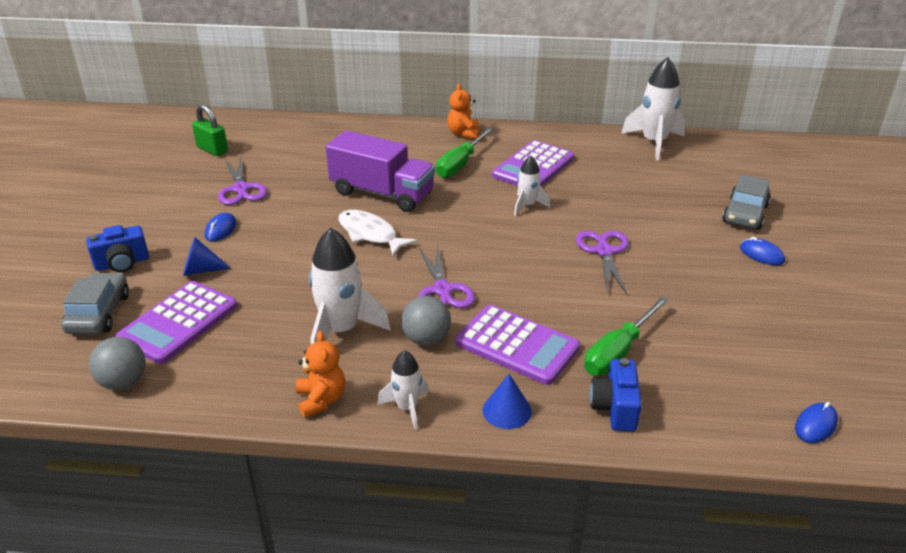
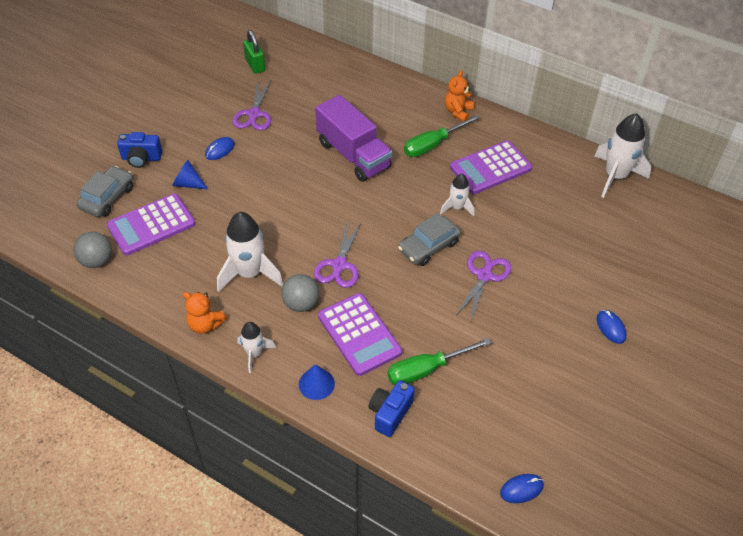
camera: 25 degrees right, 15 degrees up
orange teddy bear [296,331,345,418] -> orange teddy bear turned 105 degrees clockwise [183,292,227,334]
white fish [338,210,417,256] -> none
grey car [722,174,771,230] -> grey car moved to [398,213,461,266]

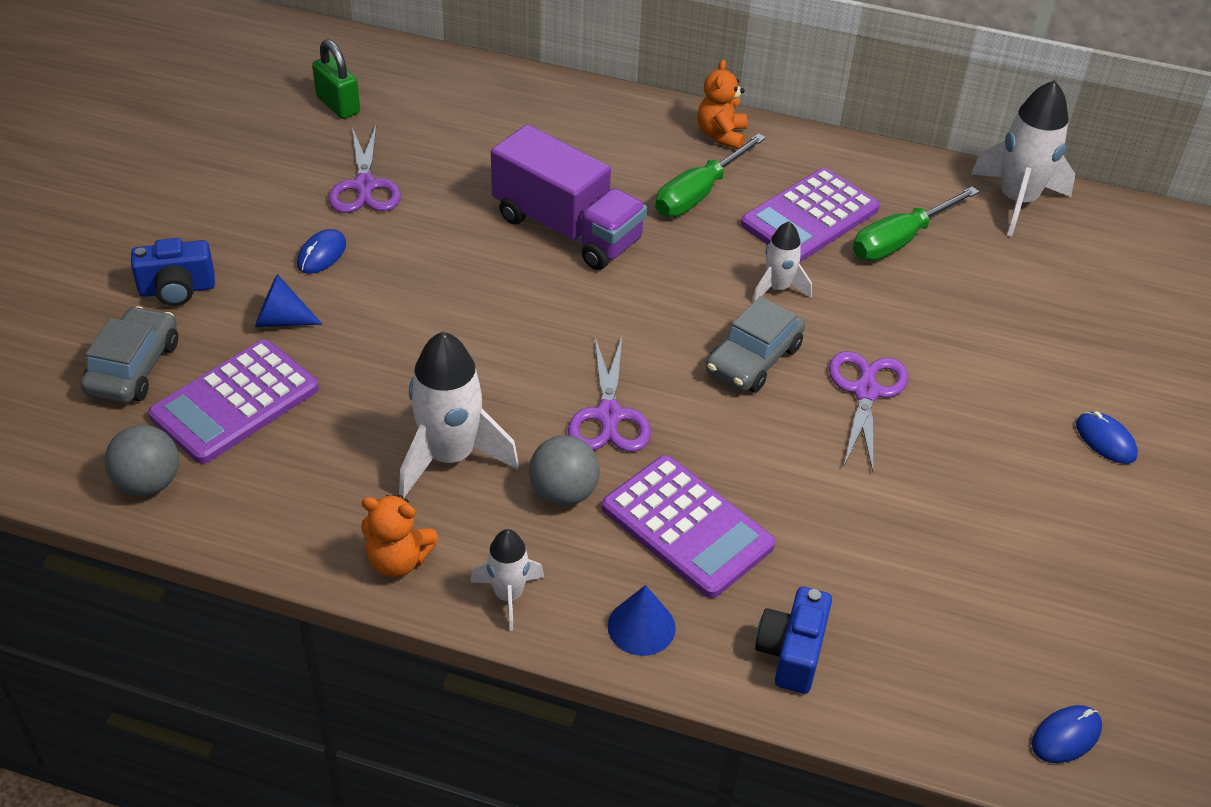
camera: 15 degrees left, 5 degrees down
green screwdriver [387,338,491,385] -> green screwdriver moved to [853,186,979,261]

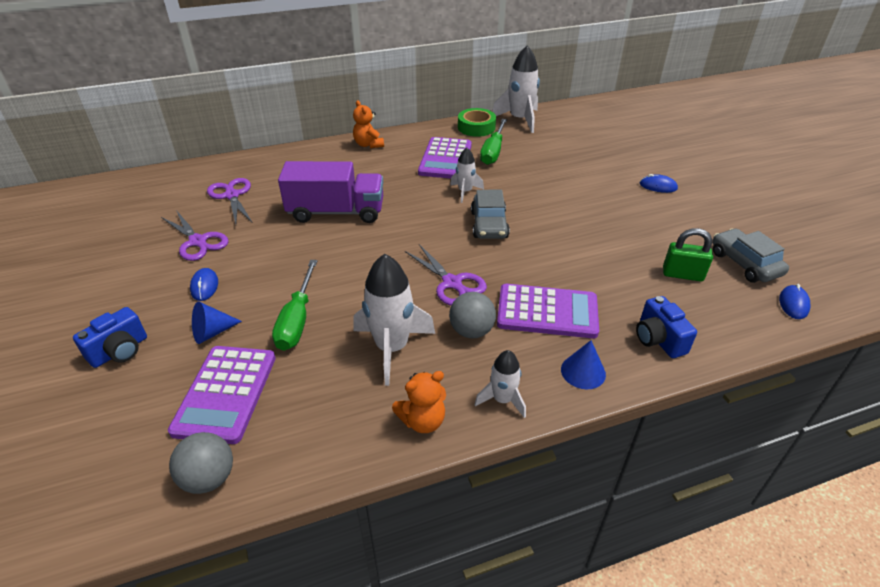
camera: 35 degrees left, 5 degrees down
grey car [80,306,178,403] -> grey car moved to [712,228,789,283]
green padlock [312,39,360,119] -> green padlock moved to [663,228,713,282]
green screwdriver [655,133,766,217] -> green screwdriver moved to [272,260,317,351]
purple scissors [829,351,908,471] -> purple scissors moved to [207,178,253,224]
none -> green tape [458,108,496,137]

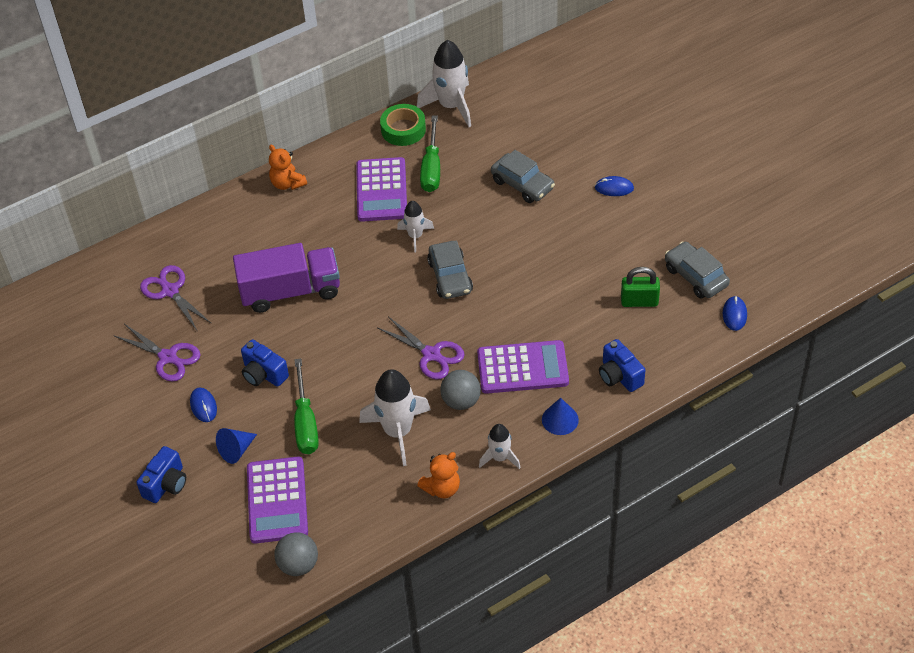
camera: 10 degrees left, 10 degrees up
none -> blue camera [241,339,289,387]
none -> grey car [491,150,555,203]

